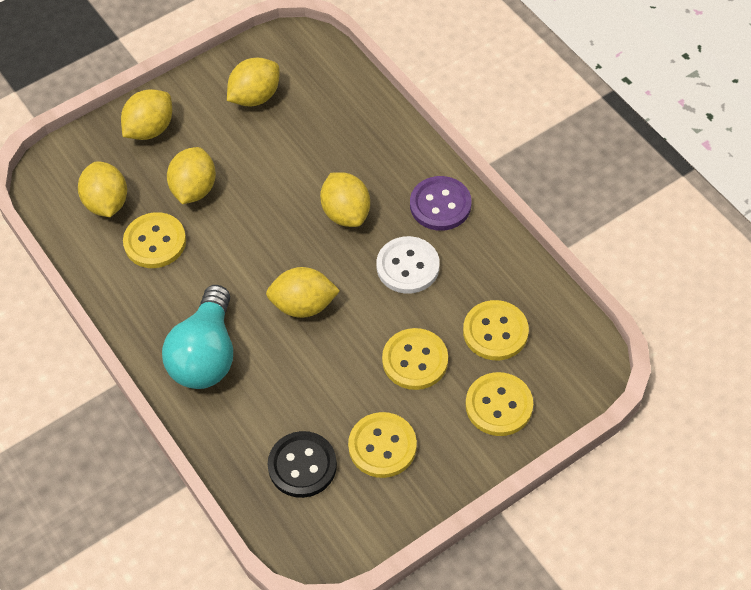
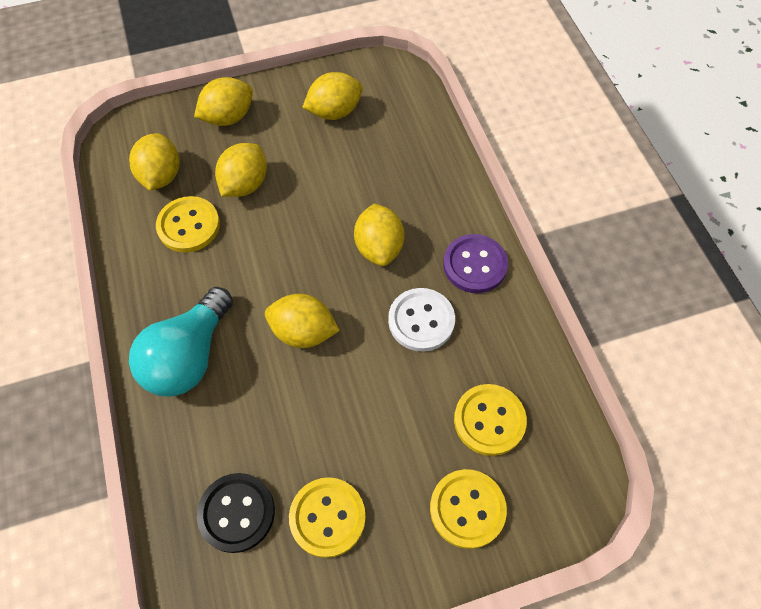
camera: 15 degrees right, 5 degrees up
yellow button [382,328,448,390] -> none

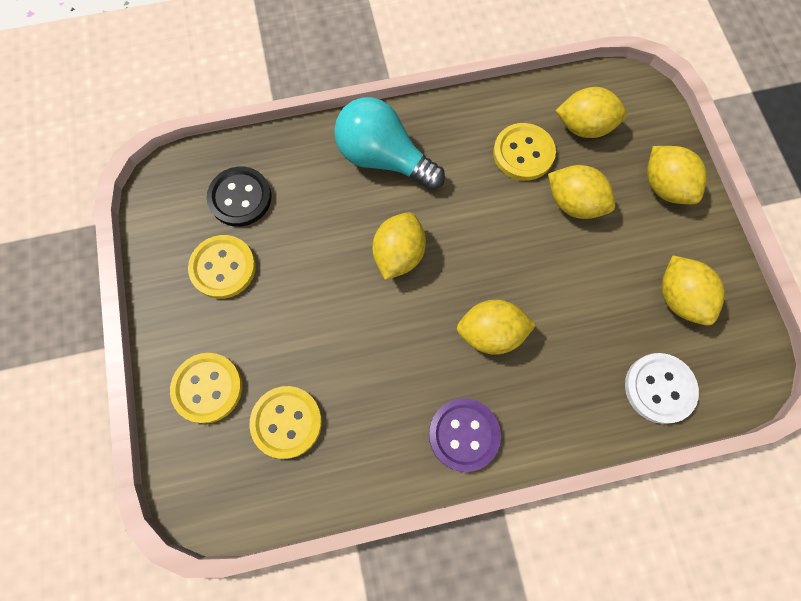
camera: 95 degrees right, 10 degrees up
white button [388,288,455,352] -> white button moved to [625,353,699,424]

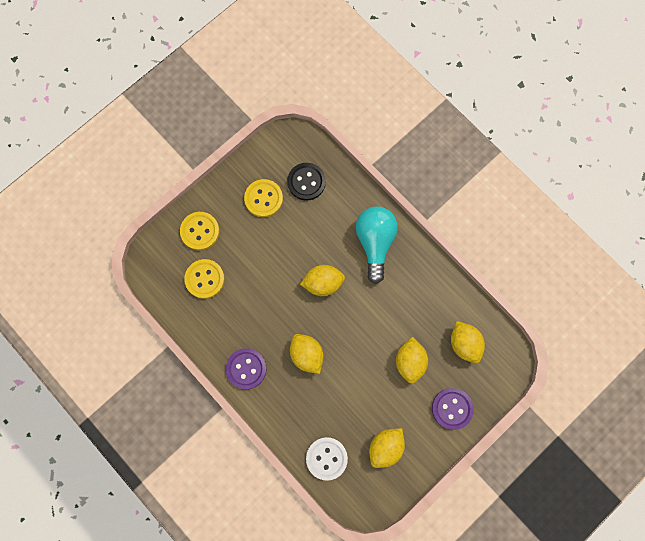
camera: 60 degrees right, 5 degrees up
yellow button [493,123,556,181] -> none
yellow lemon [647,146,707,204] -> purple button [432,388,474,430]

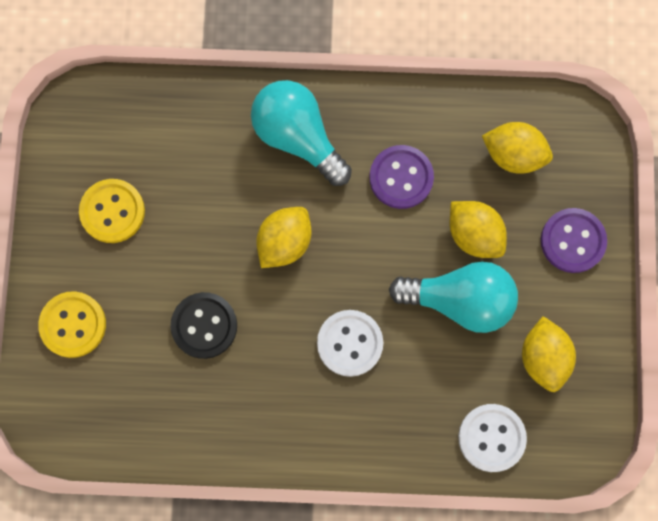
camera: 45 degrees left, 0 degrees up
yellow button [184,259,225,299] -> none
purple button [226,348,267,389] -> purple button moved to [369,145,434,209]
black button [287,163,326,201] -> black button moved to [171,292,237,359]
yellow lemon [290,334,324,374] -> white button [317,310,383,377]
none -> turquoise light bulb [389,261,518,333]

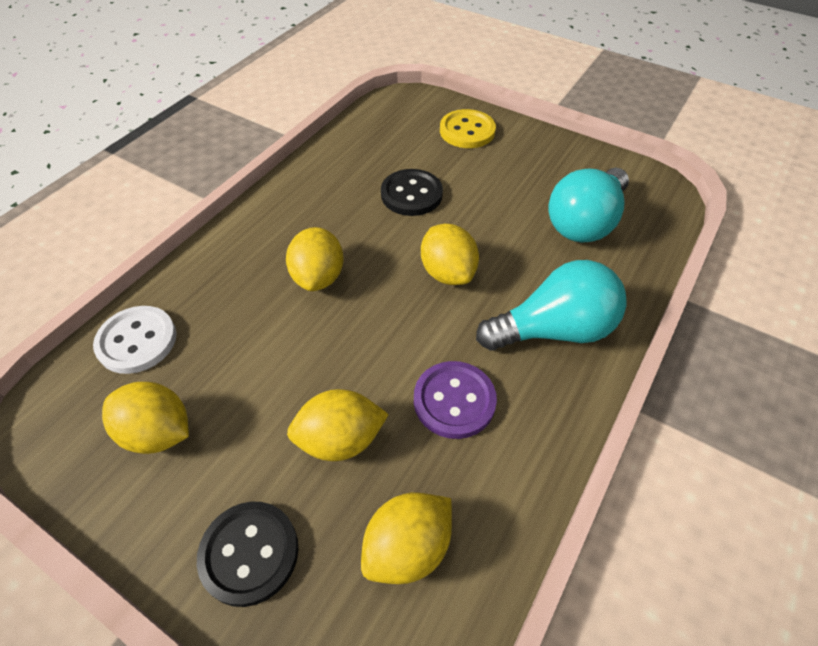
camera: 120 degrees right, 25 degrees down
yellow button [79,179,145,243] -> none
white button [317,310,383,377] -> yellow lemon [286,227,344,291]
turquoise light bulb [389,261,518,333] -> turquoise light bulb moved to [549,168,629,243]
purple button [541,208,607,273] -> black button [197,502,299,607]

